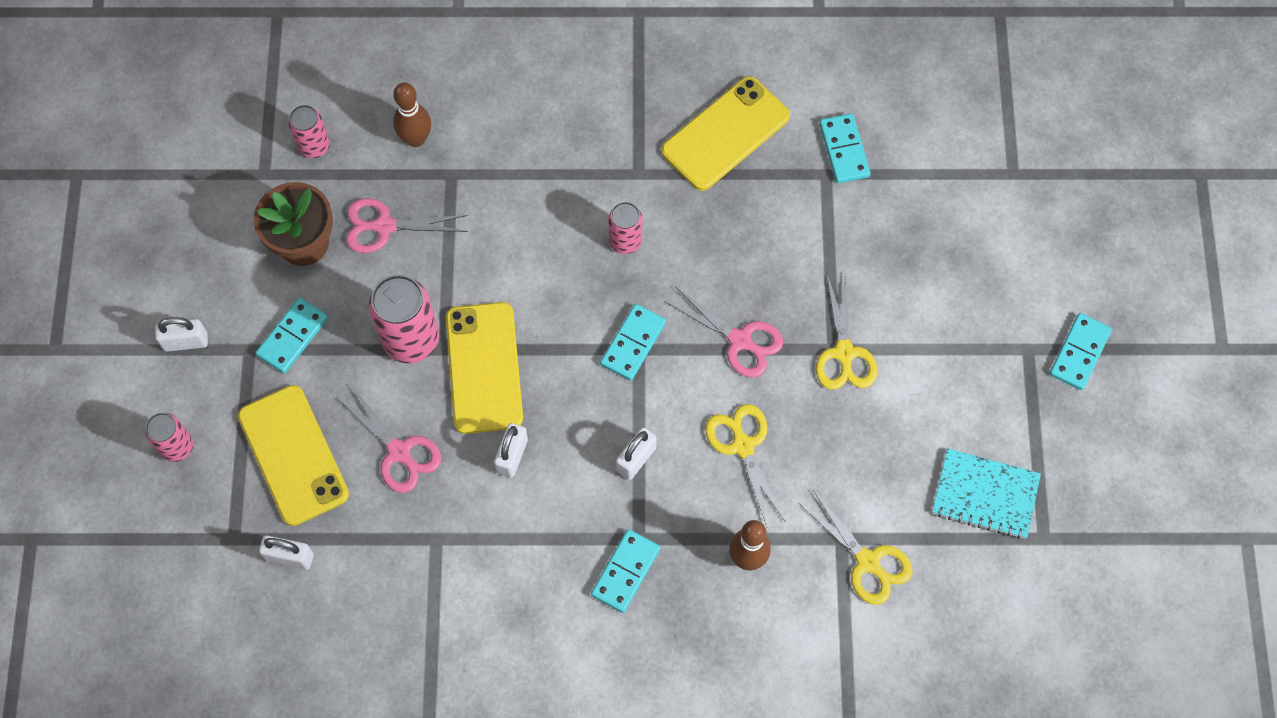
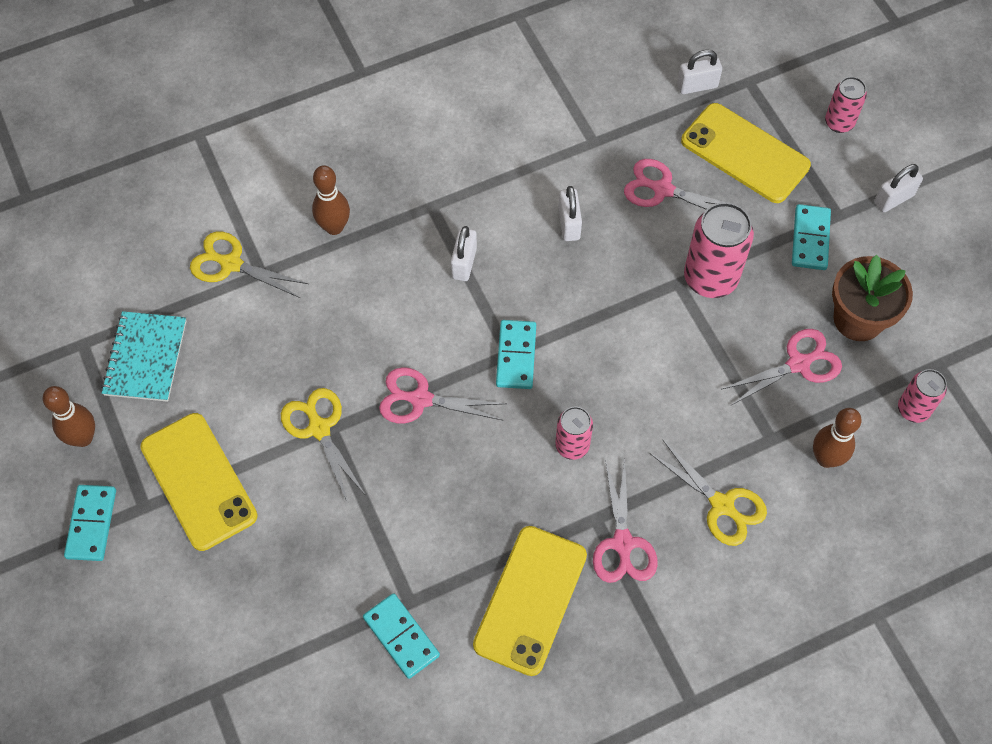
camera: 155 degrees right, 5 degrees down
yellow phone [446,302,523,434] -> yellow phone moved to [140,413,257,551]
turquoise domino [591,529,660,613] -> none
yellow scissors [705,404,785,526] -> yellow scissors moved to [649,440,767,546]
turquoise notebook [932,448,1041,539] -> turquoise notebook turned 75 degrees counterclockwise [101,311,186,402]
none -> brown bowling pin [43,386,95,447]
none -> pink scissors [593,460,658,583]

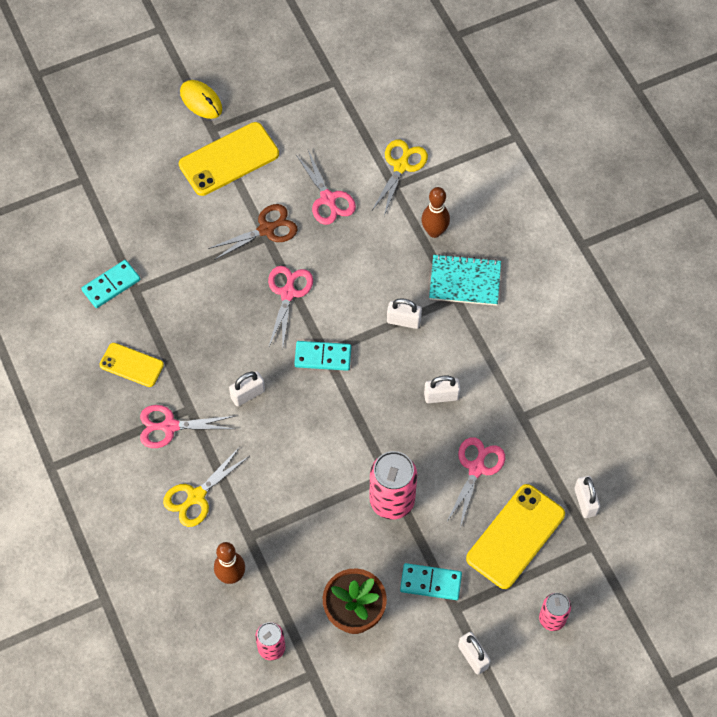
camera: 90 degrees right, 0 degrees up
brown bowling pin [43,386,95,447] -> none
turquoise domino [64,485,116,561] -> yellow mouse [180,80,222,119]
turquoise notebook [101,311,186,402] -> turquoise notebook moved to [429,254,501,306]
yellow scissors [281,388,365,503] -> brown scissors [208,204,298,260]
yellow phone [473,526,587,676] -> yellow phone [99,343,164,387], size x0.60
pink can [555,407,593,460] -> white padlock [229,371,265,406]
pink scissors [722,329,842,405] -> pink scissors moved to [296,150,356,225]

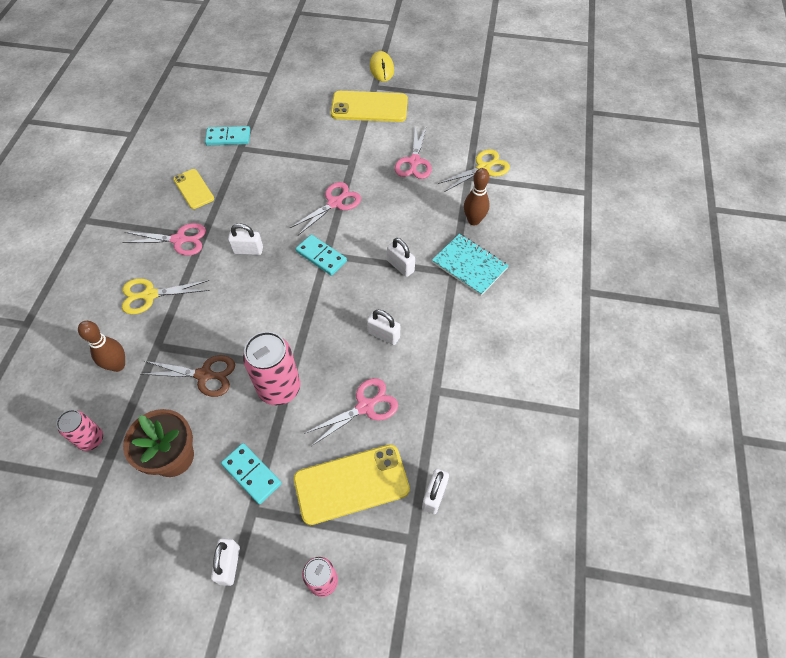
camera: 35 degrees right, 5 degrees down
pink scissors [140,405,235,448] -> pink scissors turned 150 degrees clockwise [122,223,206,256]
brown scissors [208,204,298,260] -> brown scissors moved to [142,355,235,397]

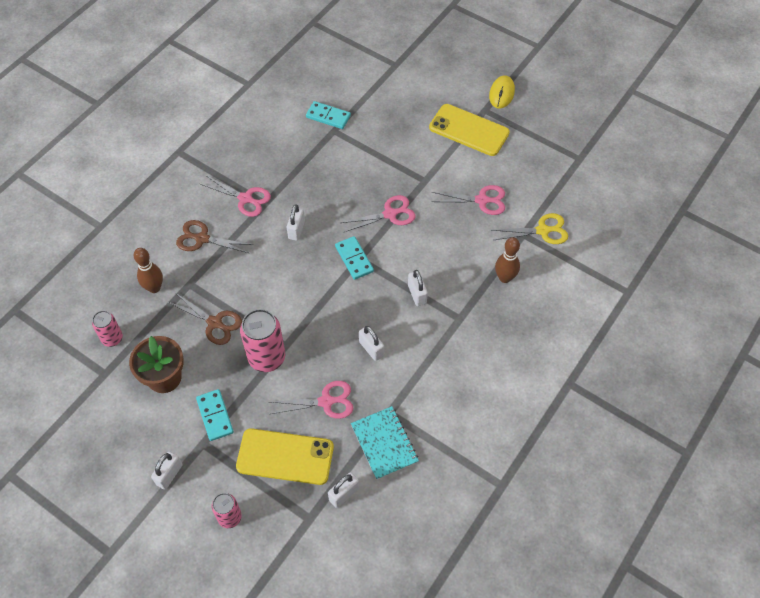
camera: 25 degrees right, 0 degrees up
yellow scissors [122,278,210,314] -> brown scissors [176,220,254,253]
yellow phone [173,169,214,209] -> none
white padlock [228,223,263,255] -> white padlock turned 75 degrees clockwise [287,204,305,241]
pink scissors [395,125,432,179] -> pink scissors turned 120 degrees counterclockwise [432,185,505,215]
turquoise notebook [432,234,509,296] -> turquoise notebook moved to [351,406,419,480]

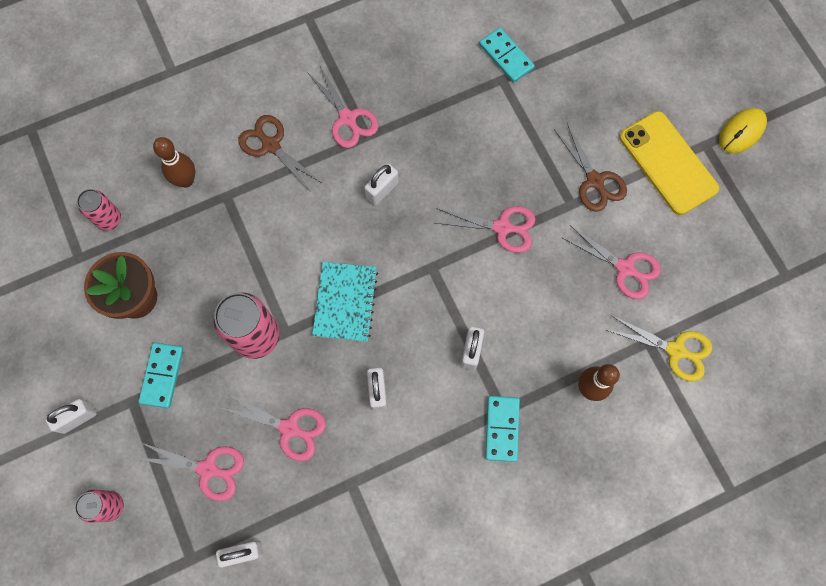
camera: 30 degrees right, 15 degrees up
brown scissors [168,293,242,345] -> brown scissors moved to [554,123,627,212]
yellow phone [236,428,334,485] -> pink scissors [136,442,244,501]
turquoise domino [335,236,374,280] -> turquoise domino moved to [485,396,520,462]
turquoise notebook [351,406,419,480] -> turquoise notebook moved to [312,262,378,342]

